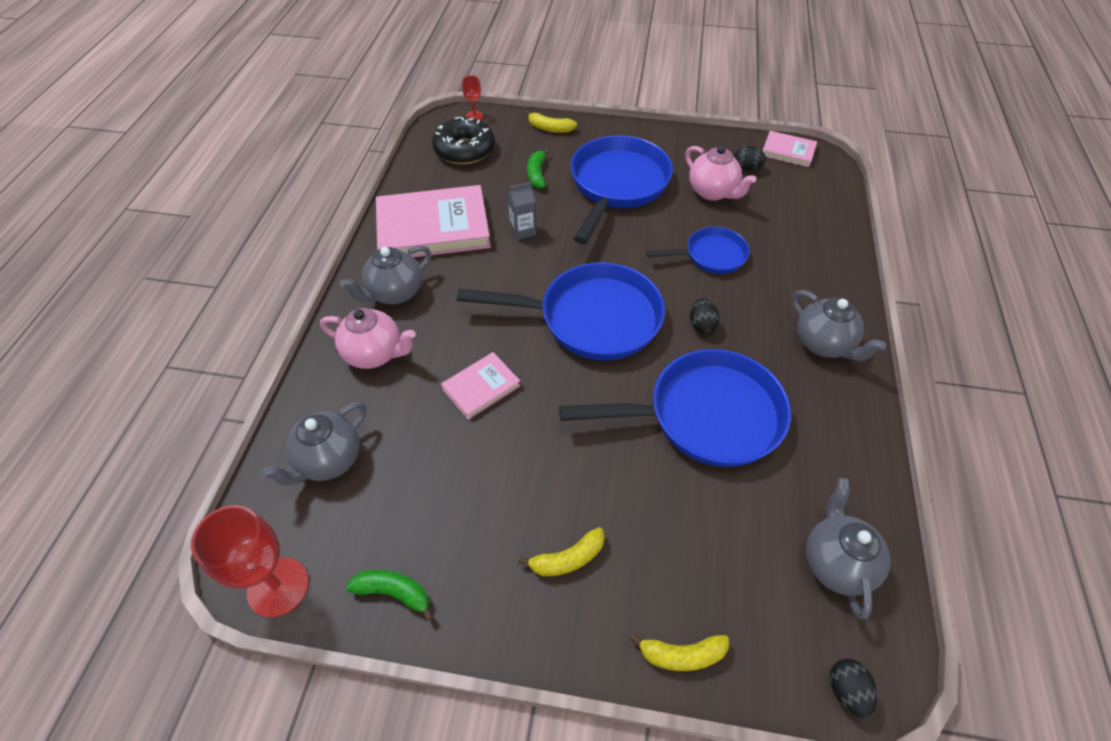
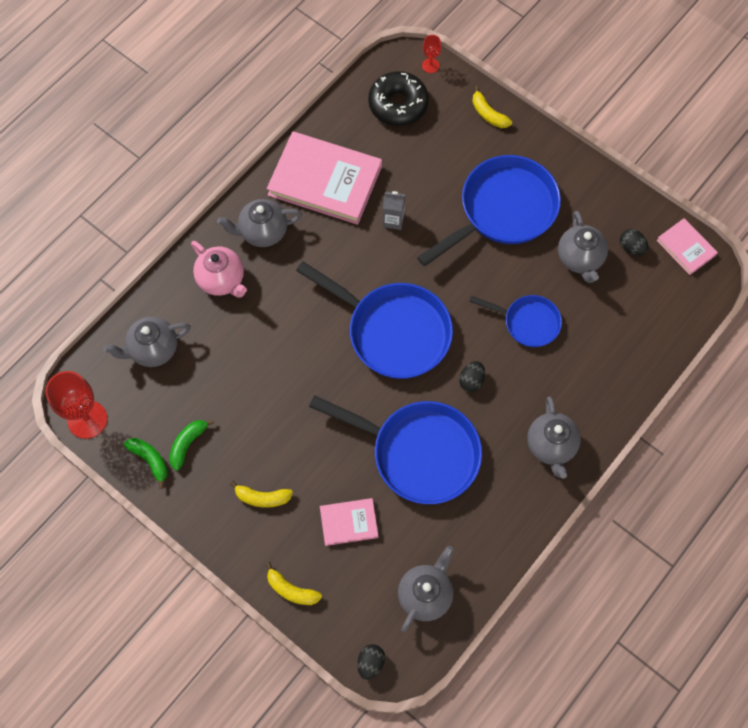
camera: 30 degrees right, 15 degrees up
pink book [441,352,521,420] -> pink book moved to [320,498,378,546]
green banana [527,148,549,189] -> green banana moved to [169,419,214,471]
pink teapot [685,145,756,201] -> grey teapot [558,211,608,283]

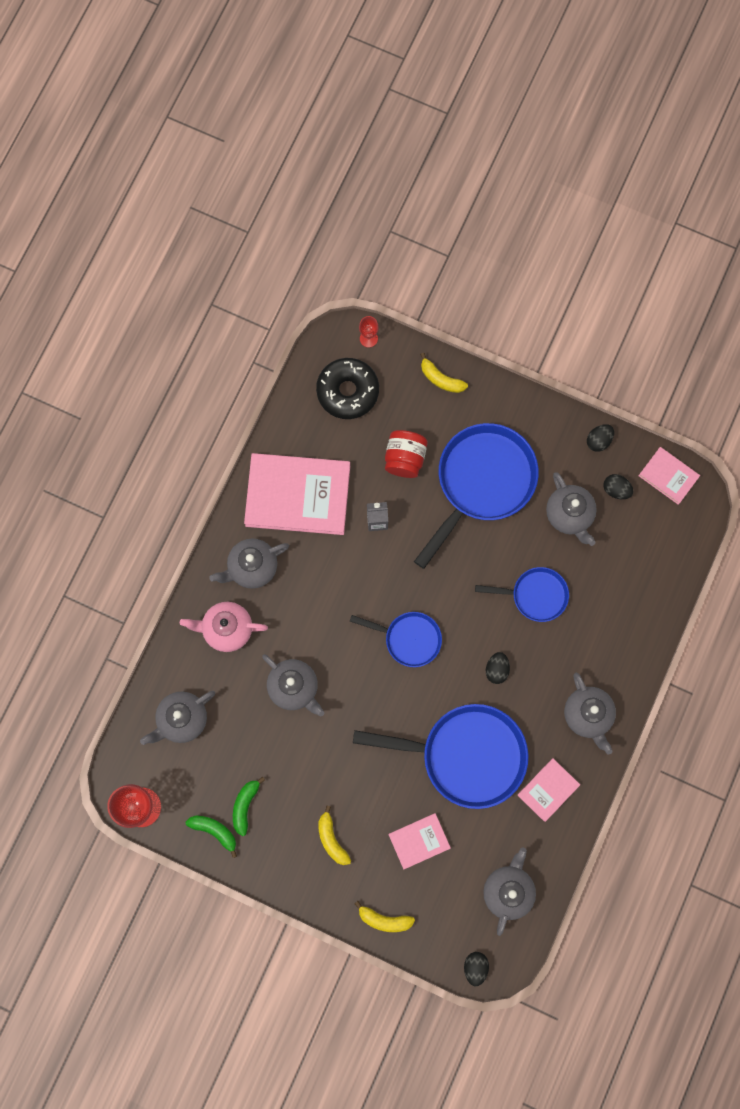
camera: 15 degrees left, 10 degrees up
pink teapot [191,241,247,298] -> pink teapot turned 150 degrees clockwise [180,602,268,652]
yellow banana [230,481,293,508] -> yellow banana turned 75 degrees clockwise [318,805,351,865]
blue pan [296,261,453,379] -> blue pan [350,612,442,667], size x0.55
none -> grey teapot [262,654,324,716]
none -> red jar [385,430,428,478]
none -> pink book [518,758,580,822]
none -> black egg [587,424,614,452]

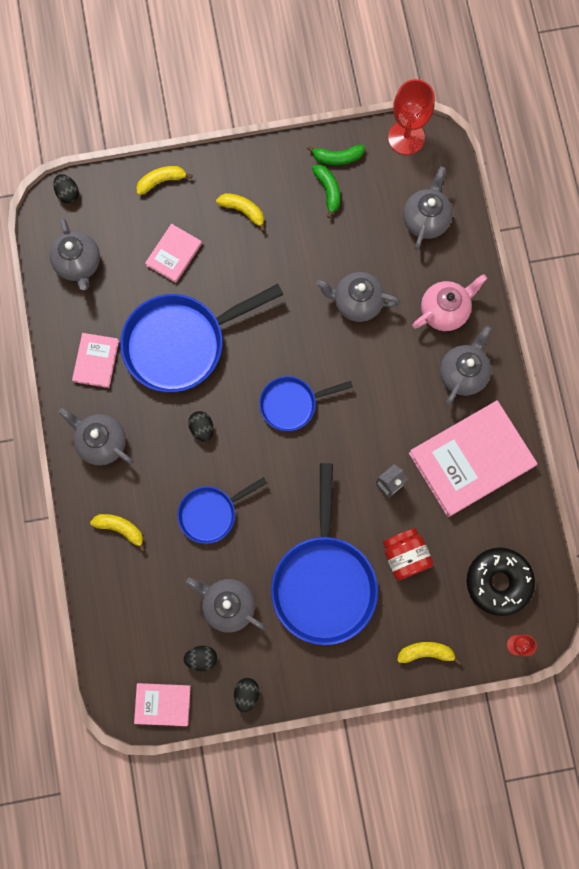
camera: 145 degrees right, 0 degrees up
none -> yellow banana [90,514,145,552]

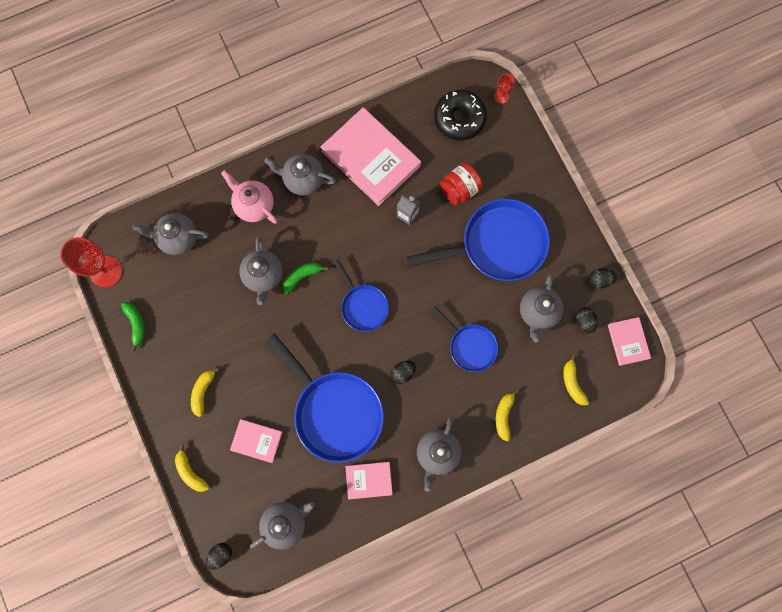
camera: 105 degrees left, 0 degrees up
green banana [312,164,340,218] -> green banana moved to [283,262,328,294]
yellow banana [397,642,461,665] -> yellow banana moved to [563,354,589,405]

